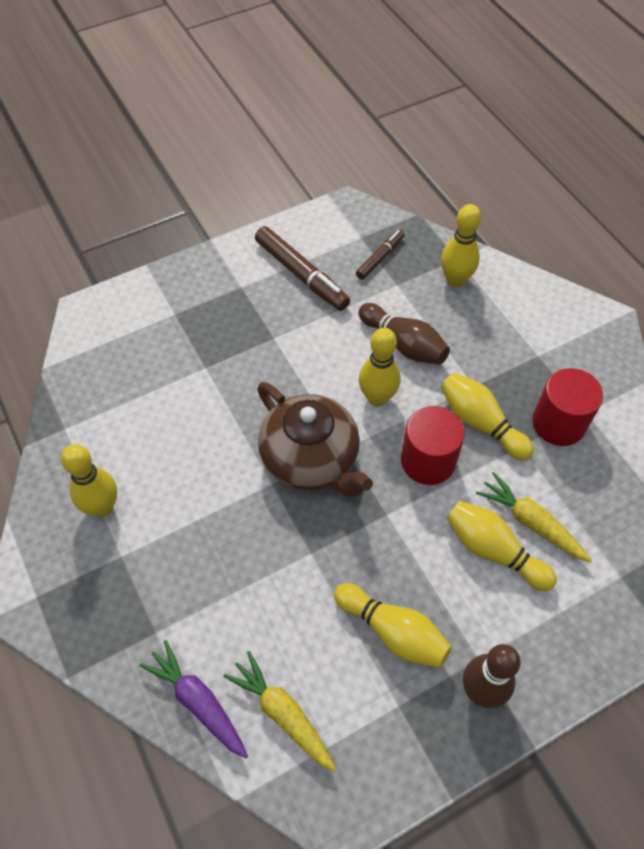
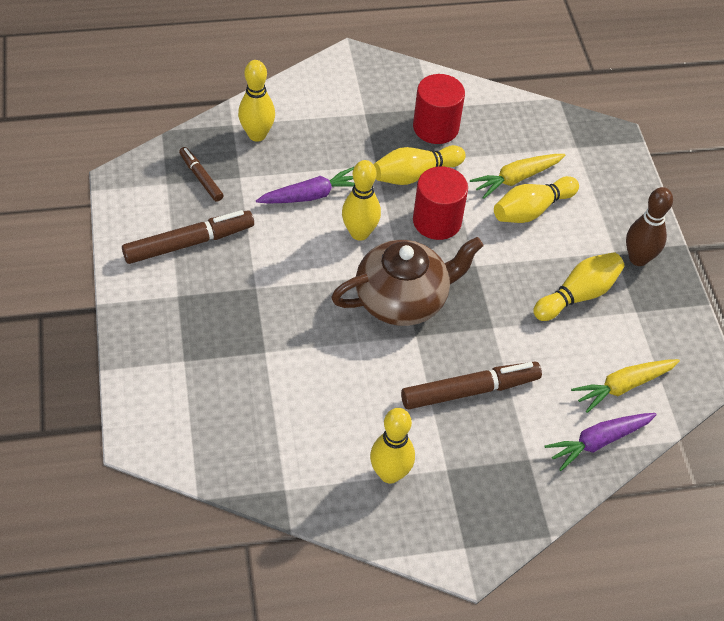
camera: 75 degrees left, 5 degrees down
brown bowling pin [359,303,450,364] -> purple carrot [256,167,355,204]
none -> brown marker [401,362,542,409]

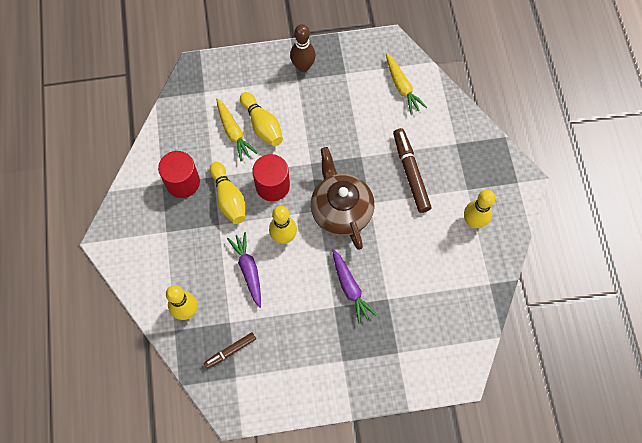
camera: 85 degrees left, 15 degrees up
brown marker [122,210,254,264] -> none
yellow bowling pin [533,252,625,321] -> none
purple carrot [545,413,657,471] -> purple carrot moved to [332,249,377,324]

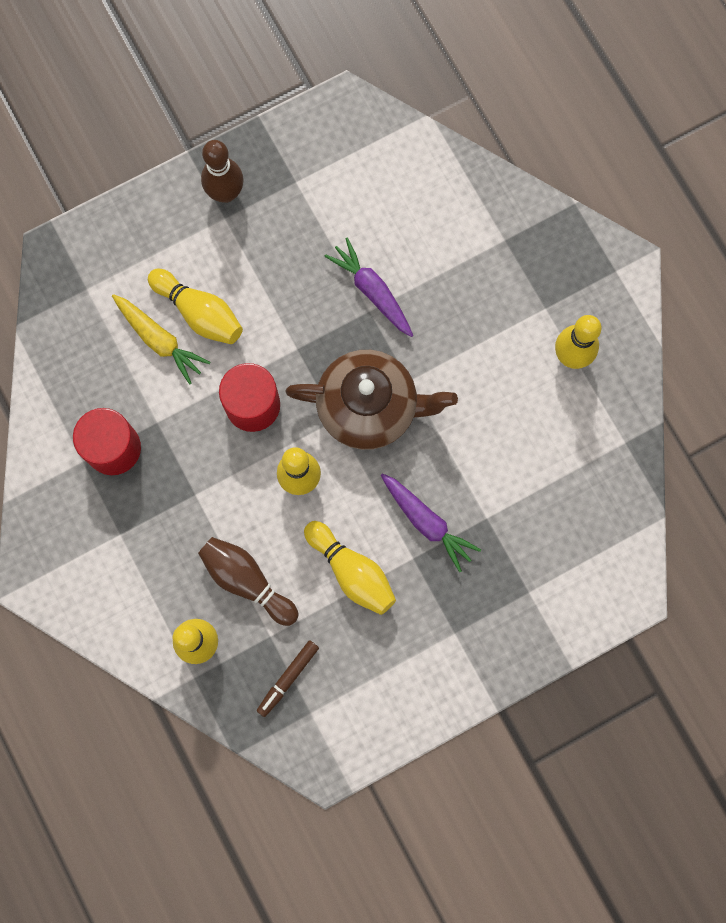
camera: 20 degrees left, 10 degrees up
yellow bowling pin [210,162,245,224] -> yellow bowling pin moved to [304,521,396,615]
purple carrot [227,232,261,308] -> purple carrot moved to [324,238,413,337]
brown teapot [311,147,374,250] -> brown teapot turned 135 degrees clockwise [286,350,458,450]
yellow carrot [386,53,427,115] -> none
brown marker [393,128,431,213] -> none
none -> brown bowling pin [198,537,298,626]

